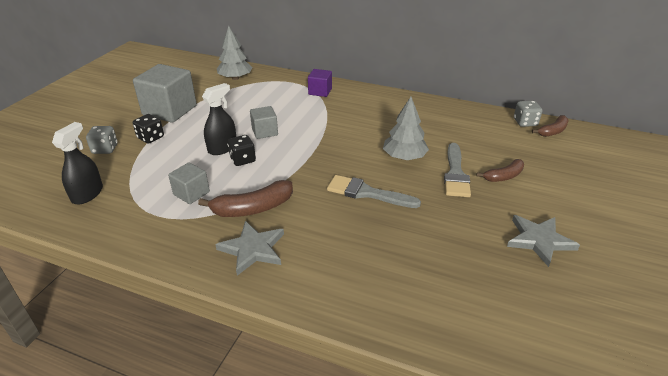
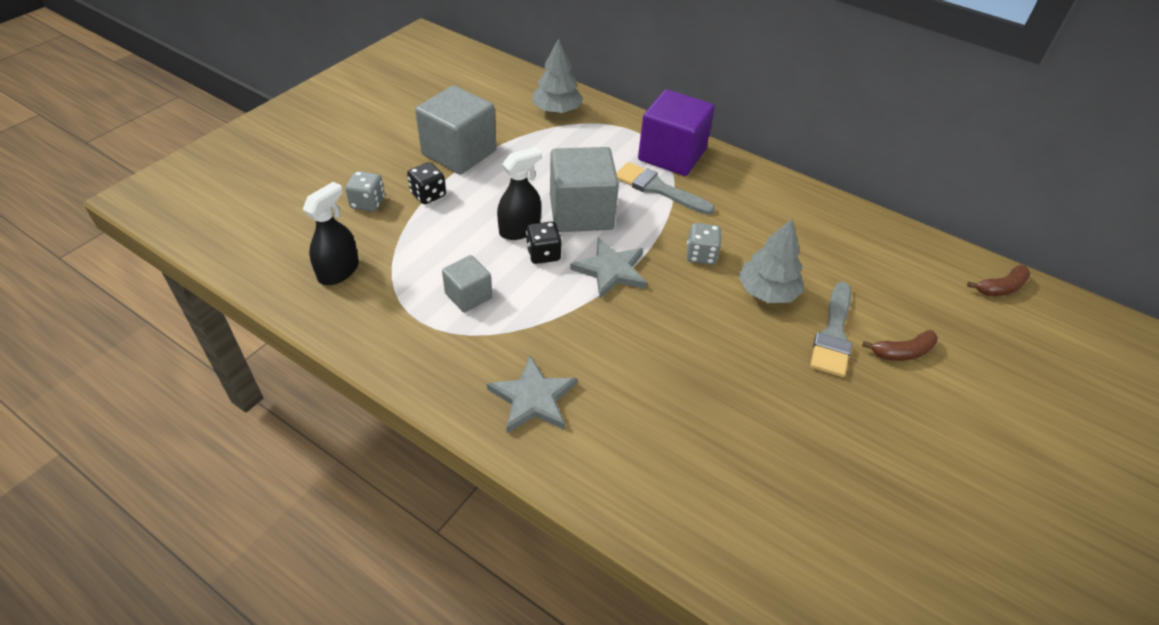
camera: 10 degrees right, 10 degrees up
brown banana [198,180,293,217] -> none
grey cube [250,106,278,139] -> grey cube [550,147,619,232], size x1.88
purple cube [308,69,332,97] -> purple cube [638,89,715,176], size x1.88
grey brush [327,175,421,208] -> grey brush moved to [616,162,715,215]
grey star [507,215,580,267] -> grey star moved to [570,238,647,298]
grey dice [514,101,542,127] -> grey dice moved to [687,223,722,265]

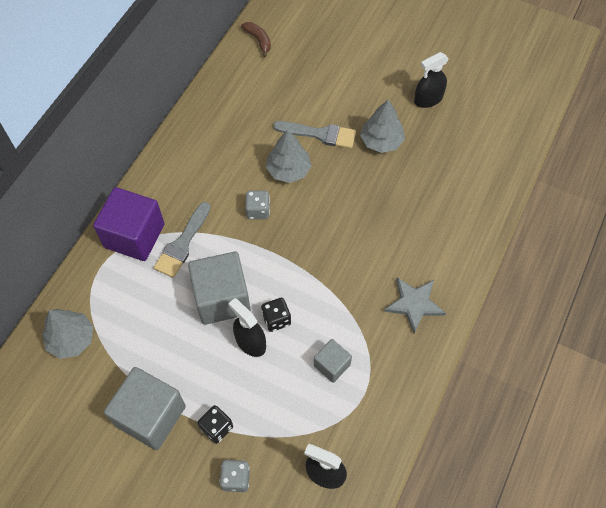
camera: 95 degrees left, 15 degrees up
grey star [570,238,647,298] -> none
brown banana [862,330,938,361] -> none
none -> grey tree [360,99,405,153]
none -> black spray bottle [414,52,449,108]

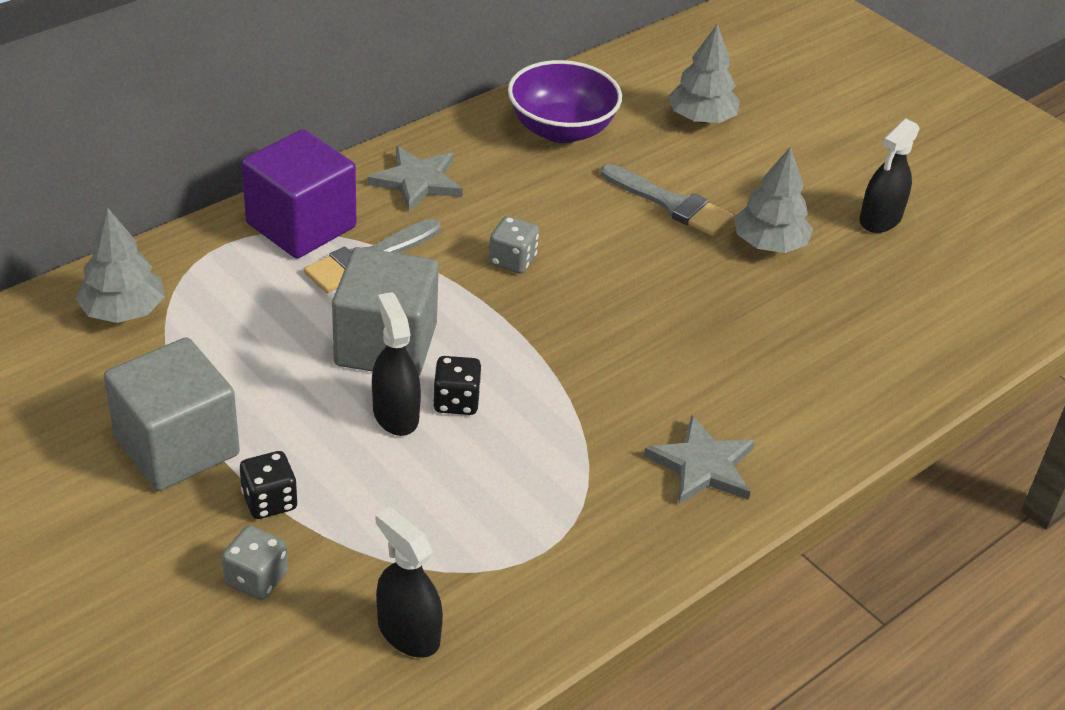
camera: 20 degrees right, 20 degrees down
brown banana [241,22,271,57] -> none
grey tree [266,130,312,183] -> grey tree moved to [668,24,740,123]
grey cube [314,339,352,383] -> none
black spray bottle [414,52,449,108] -> black spray bottle turned 45 degrees counterclockwise [859,119,920,233]
none -> grey star [368,146,463,212]
none -> purple bowl [508,60,622,143]

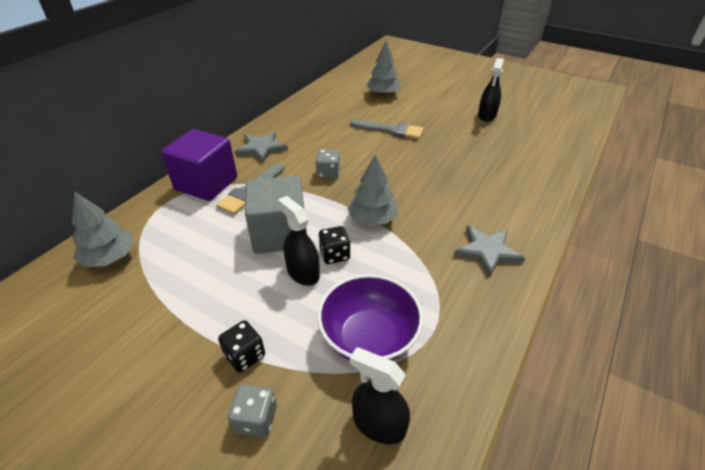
camera: 15 degrees left, 0 degrees up
grey cube [104,337,240,491] -> none
purple bowl [508,60,622,143] -> purple bowl moved to [317,274,423,361]
grey tree [734,146,813,253] -> grey tree moved to [347,155,398,226]

